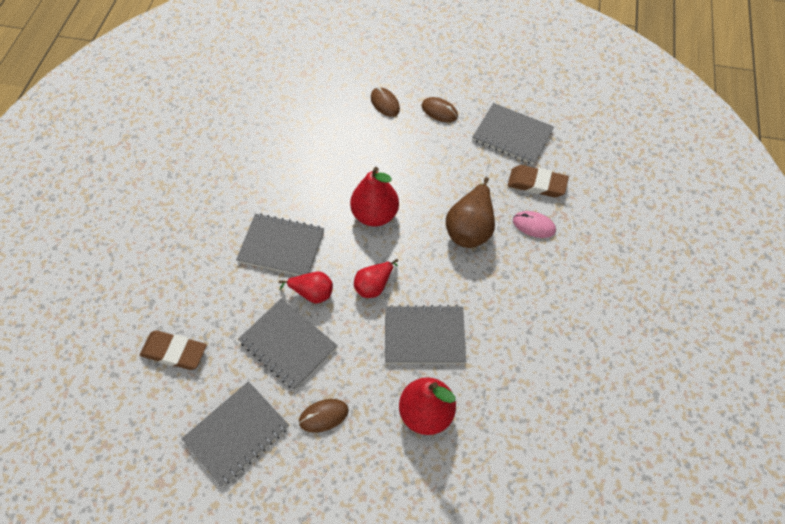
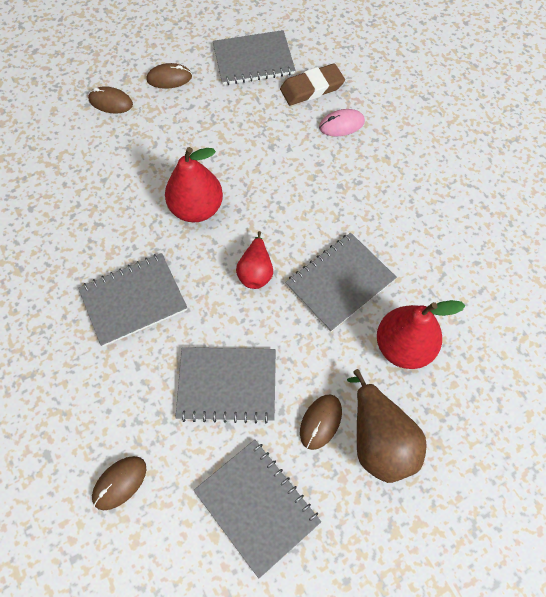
camera: 40 degrees left, 5 degrees up
brown eraser [140,330,207,370] -> brown mouse [92,456,146,510]
grey notebook [181,381,289,487] -> grey notebook turned 45 degrees counterclockwise [194,440,321,578]
red pear [279,271,333,303] -> none
brown pear [446,177,495,248] -> brown pear moved to [347,369,427,483]

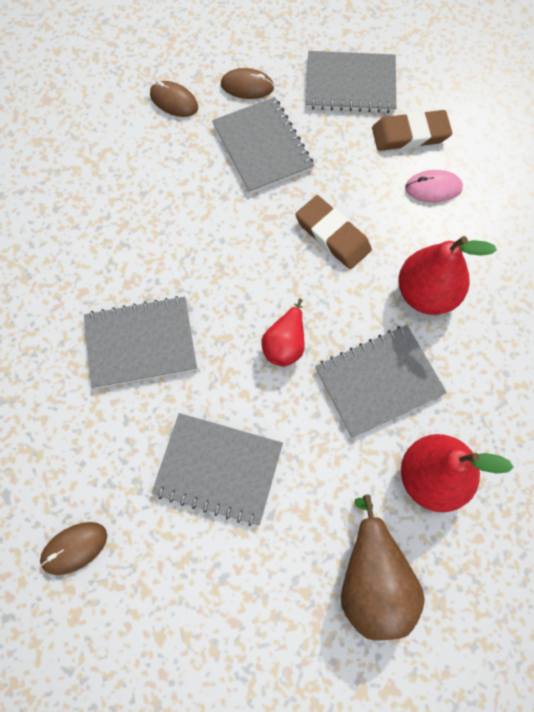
camera: 15 degrees right, 5 degrees up
red pear [165,147,223,222] -> red pear moved to [398,236,497,315]
grey notebook [194,440,321,578] -> grey notebook moved to [212,97,314,194]
brown mouse [300,394,342,450] -> none
none -> brown eraser [296,195,372,269]

